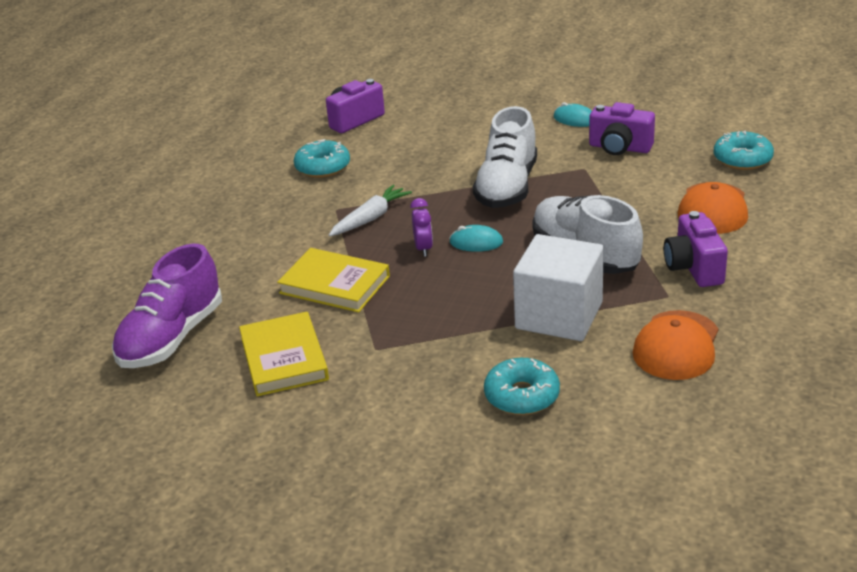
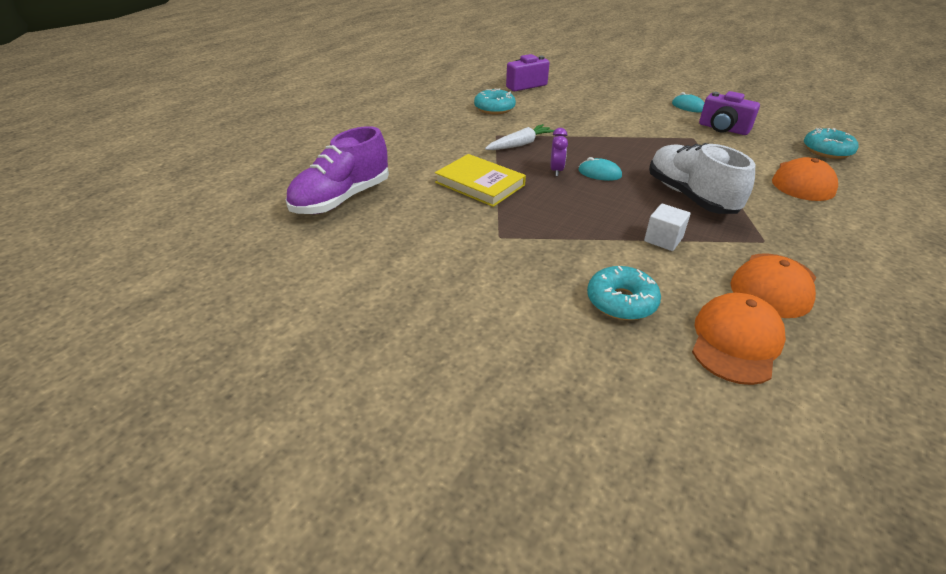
camera: 10 degrees right, 5 degrees up
yellow book [239,312,329,396] -> none
white shoe [473,106,537,208] -> none
white cube [513,234,604,341] -> white cube [644,204,691,251], size x0.48
purple camera [664,211,728,287] -> none
none -> orange cap [692,293,786,385]

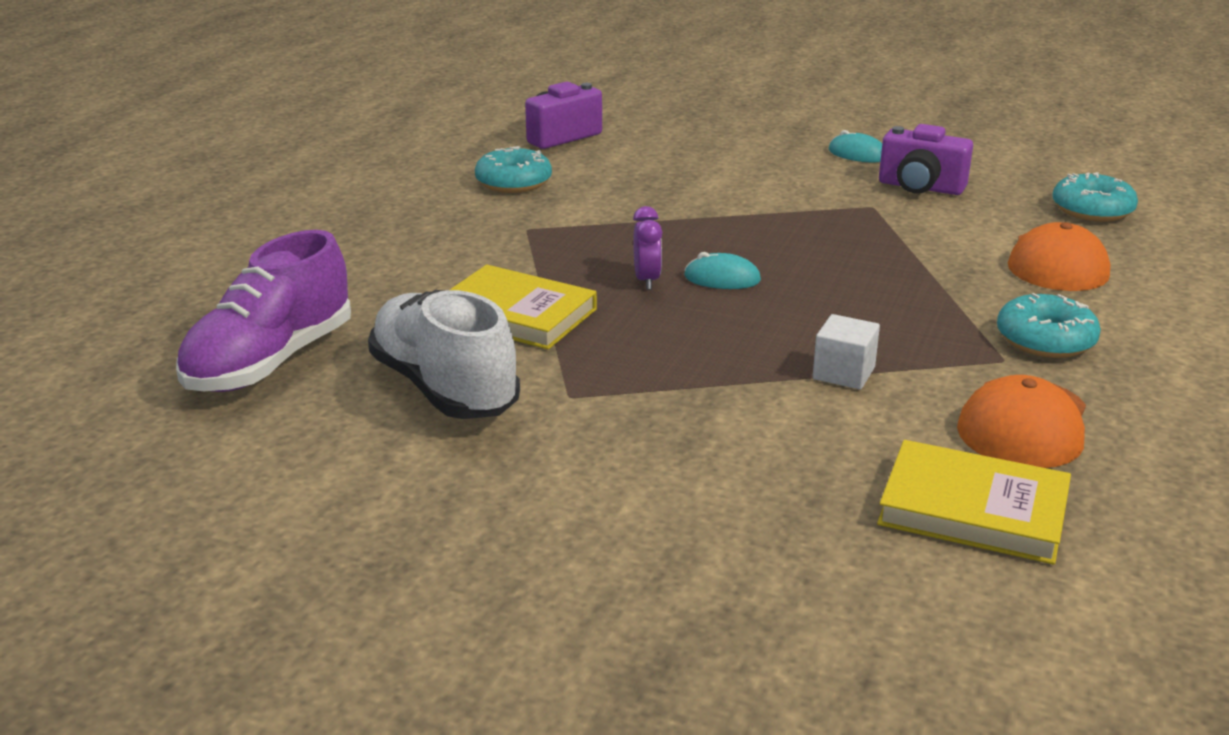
camera: 10 degrees left, 10 degrees down
white carrot [485,124,555,150] -> none
turquoise donut [587,266,661,320] -> turquoise donut moved to [997,293,1101,358]
white shoe [649,143,755,214] -> white shoe moved to [368,290,520,419]
orange cap [692,293,786,385] -> yellow book [877,440,1071,565]

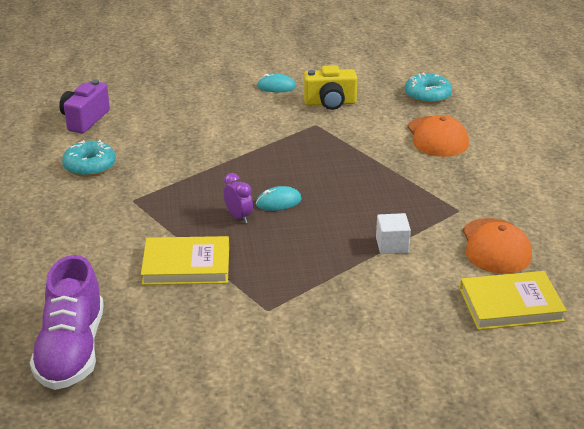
camera: 30 degrees left, 5 degrees up
white shoe [368,290,520,419] -> none
purple camera [879,124,973,195] -> yellow camera [303,65,357,110]
turquoise donut [997,293,1101,358] -> none

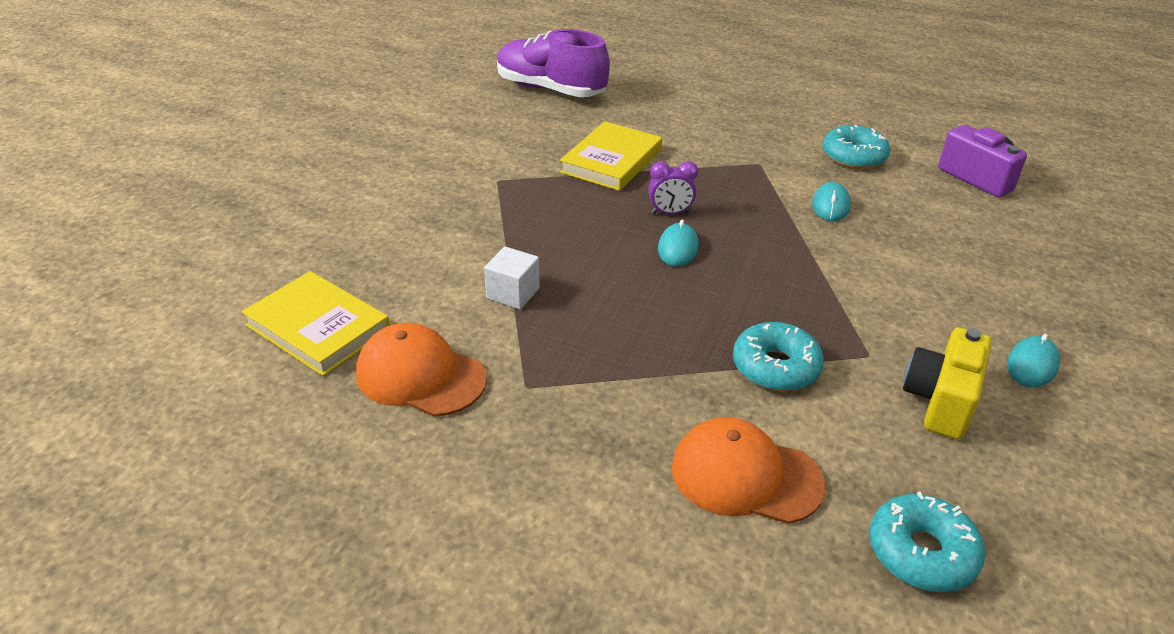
camera: 120 degrees right, 5 degrees up
yellow book [460,271,567,330] -> yellow book turned 75 degrees counterclockwise [242,271,390,376]
none -> turquoise donut [733,322,824,391]
none -> turquoise mouse [812,182,851,221]

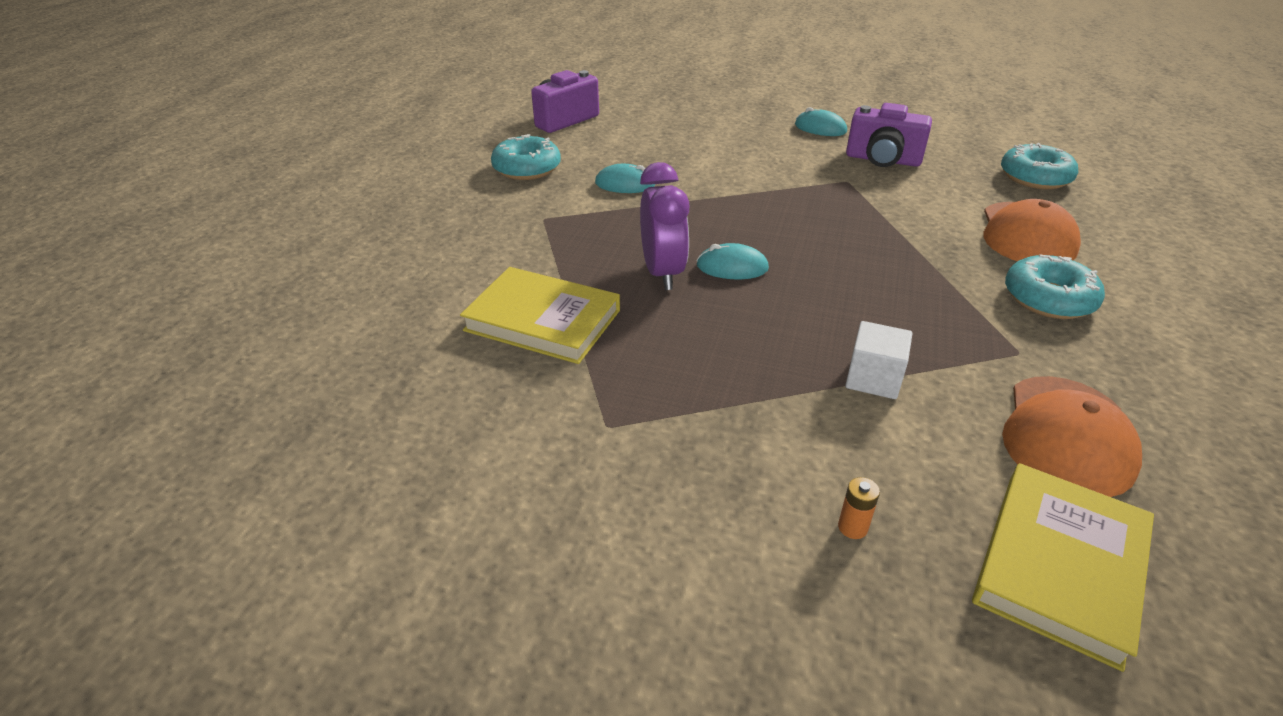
camera: 95 degrees left, 0 degrees up
purple shoe [497,29,610,97] -> none
purple clock [648,161,698,214] -> purple clock [640,162,689,290], size x1.55
turquoise donut [733,322,824,391] -> turquoise donut moved to [1005,254,1105,319]
yellow camera [903,327,992,440] -> purple camera [846,103,932,167]
none -> orange battery [838,477,880,539]

